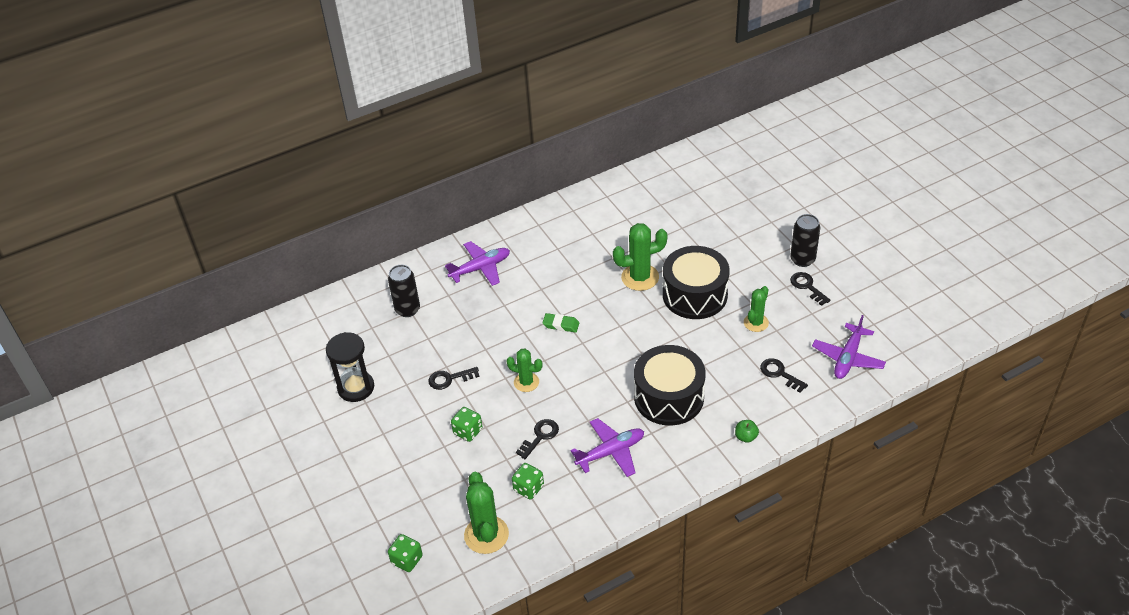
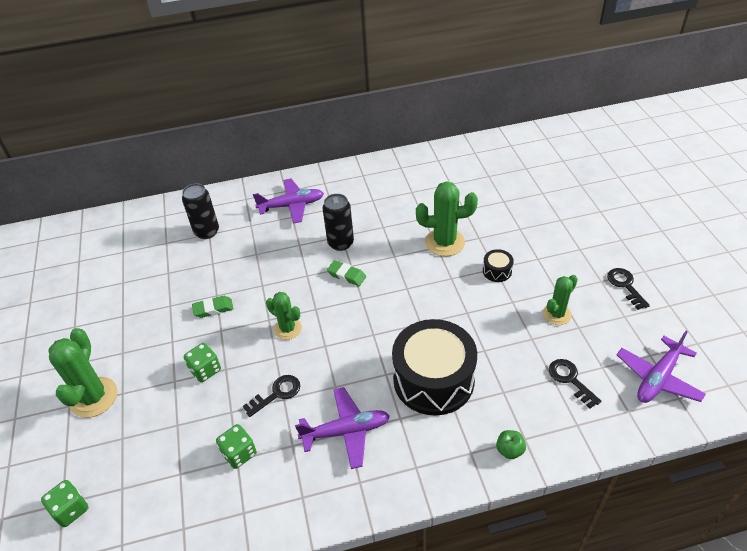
camera: 15 degrees right, 0 degrees up
black hourglass [326,332,374,402] -> none
black key [428,367,480,390] -> green eraser [192,296,233,318]
green cactus [464,472,509,554] -> green cactus moved to [48,328,118,418]
black drum [663,246,730,319] -> black drum [483,249,514,282], size x0.41
black can [790,214,820,267] -> black can moved to [323,194,354,251]

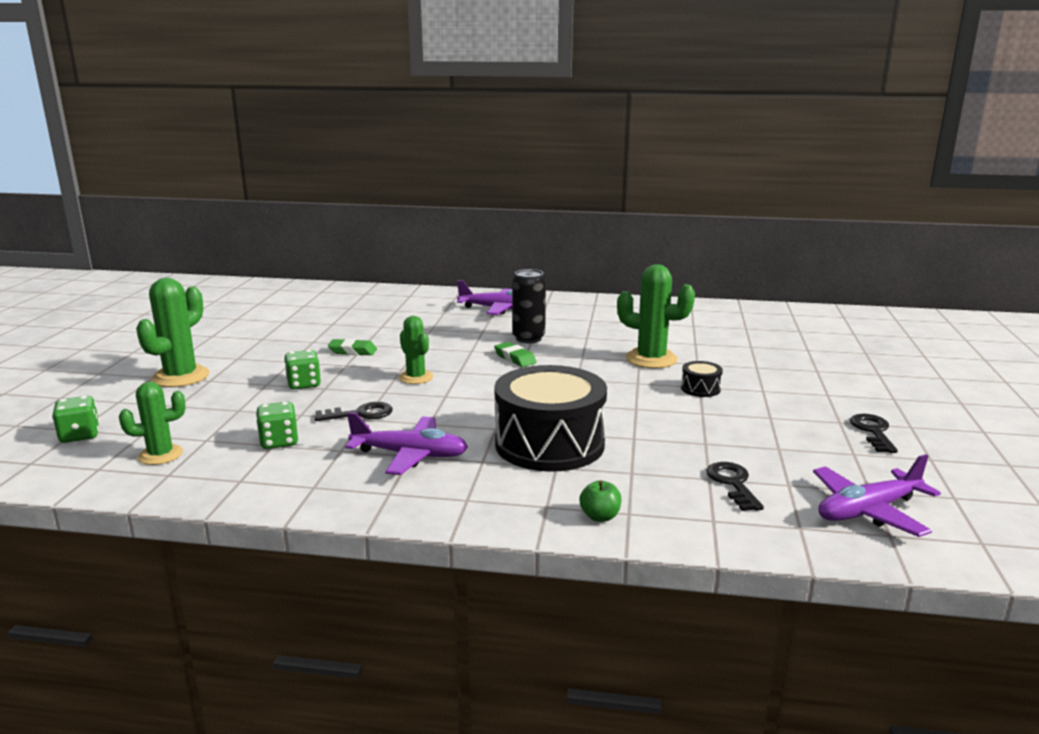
camera: 20 degrees right, 25 degrees down
black can [182,183,219,239] -> none
green cactus [543,275,578,325] -> green cactus moved to [119,382,186,465]

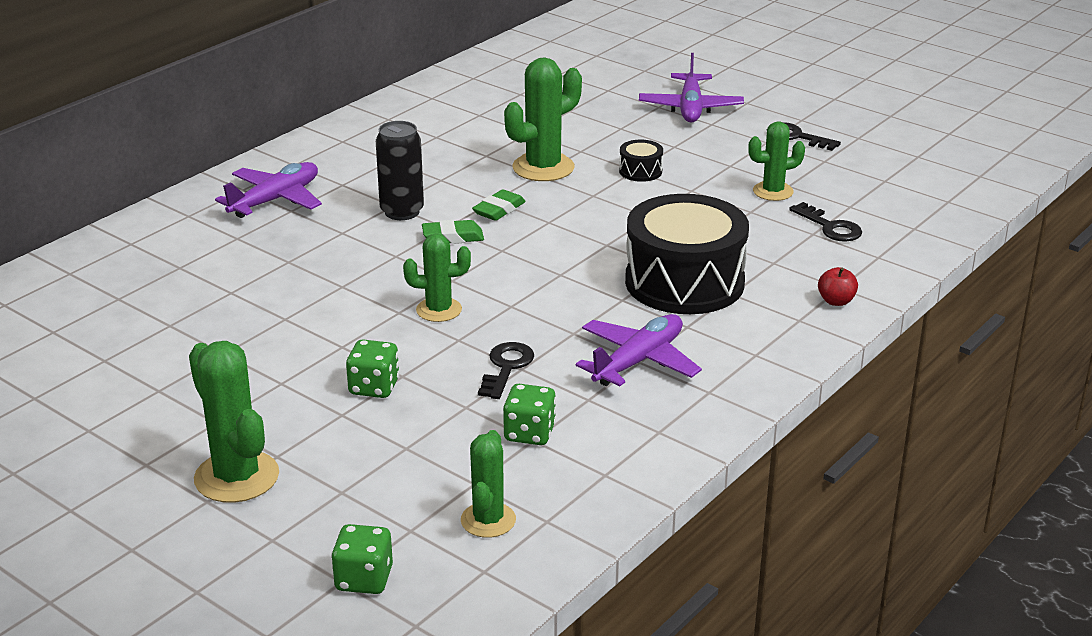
camera: 60 degrees left, 10 degrees up
green eraser [328,339,377,355] -> green eraser moved to [472,189,526,221]
green apple [580,480,621,522] -> red apple [818,267,858,306]
black key [707,462,764,511] -> black key turned 150 degrees counterclockwise [789,202,862,242]
purple plane [813,454,941,537] -> purple plane moved to [639,53,744,122]
none -> green cactus [748,121,805,201]

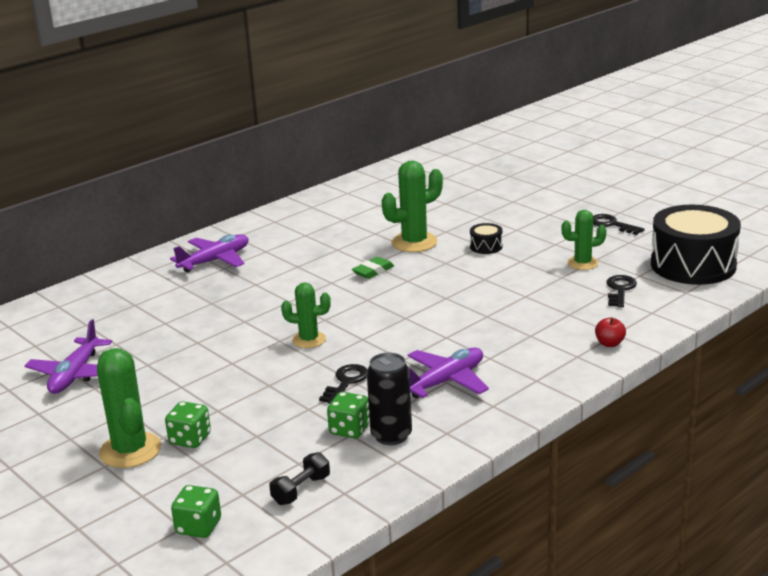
camera: 10 degrees right, 5 degrees down
green dice [346,339,399,398] -> green dice moved to [165,401,211,448]
black can [376,121,424,220] -> black can moved to [367,353,412,445]
green eraser [422,220,484,244] -> none
green cactus [461,430,516,538] -> black dumbbell [269,452,330,505]
black drum [625,194,749,314] -> black drum moved to [651,205,741,285]
purple plane [639,53,744,122] -> purple plane moved to [25,319,112,394]
black key [789,202,862,242] -> black key turned 135 degrees counterclockwise [607,275,637,307]

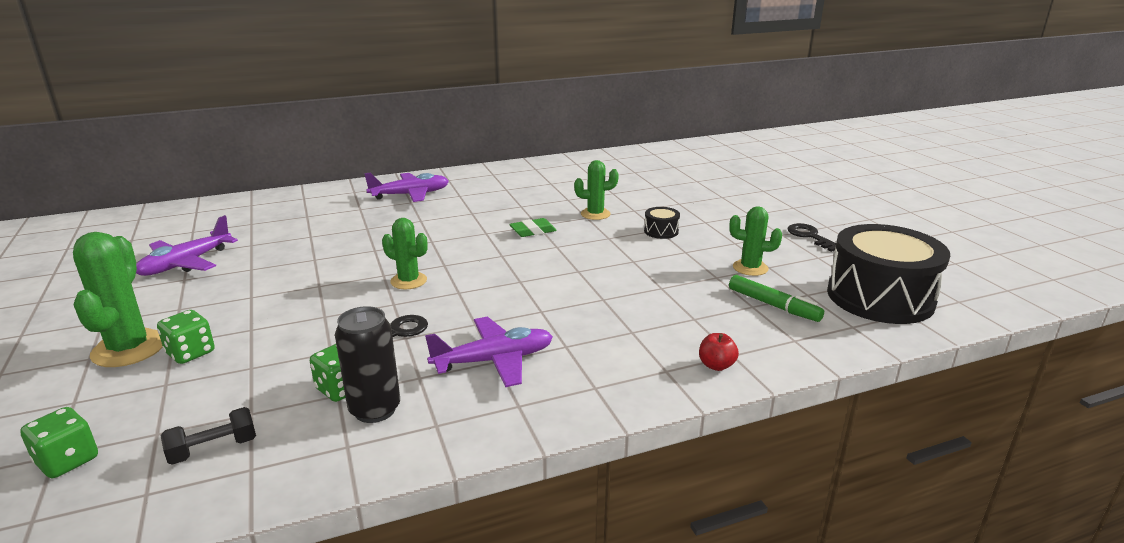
camera: 20 degrees right, 0 degrees up
green cactus [382,161,443,252] -> green cactus [574,160,619,220], size x0.63
black key [607,275,637,307] -> green marker [729,275,824,322]

